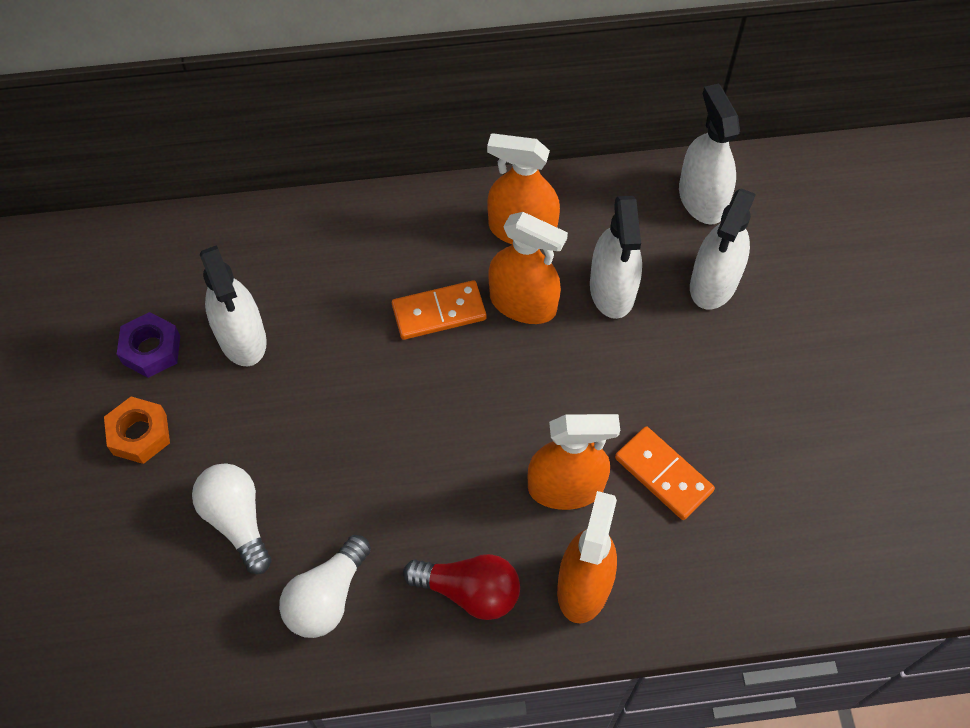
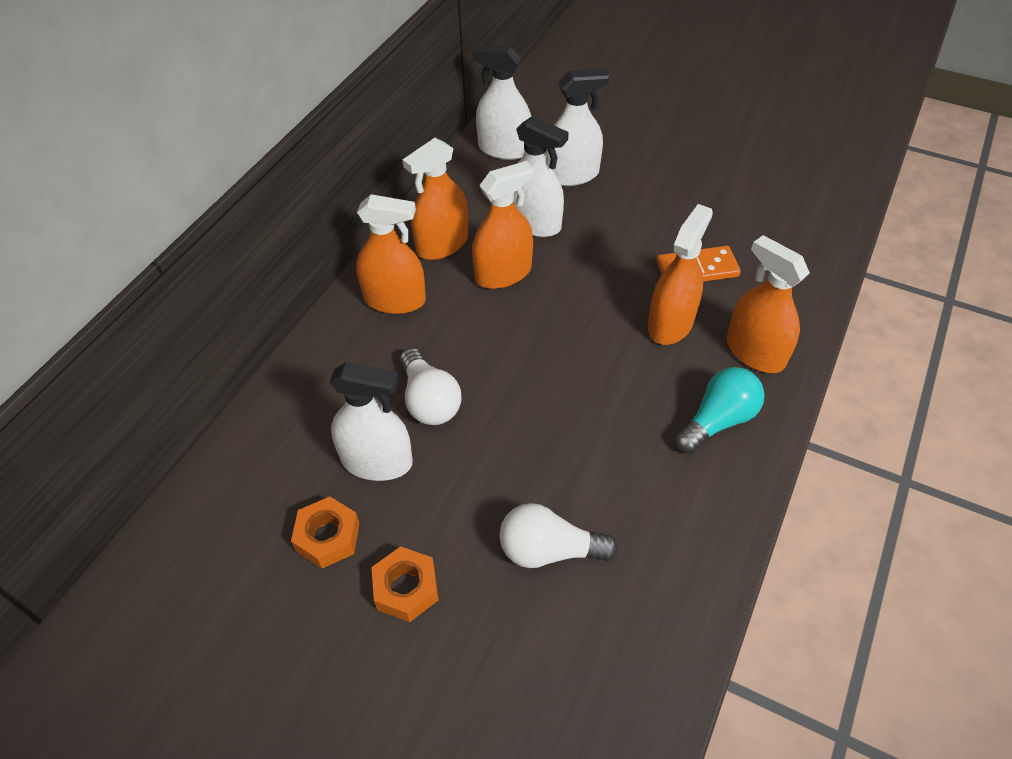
camera: 55 degrees left, 10 degrees down
purple nut [117,312,180,378] -> orange nut [291,497,360,568]
white light bulb [279,535,371,638] -> white light bulb moved to [400,348,462,425]
orange domino [392,280,486,340] -> none
red light bulb [403,554,520,620] -> turquoise light bulb [675,367,764,454]
white spray bottle [690,188,756,310] -> white spray bottle turned 75 degrees counterclockwise [546,69,609,186]
none -> orange spray bottle [356,194,426,314]

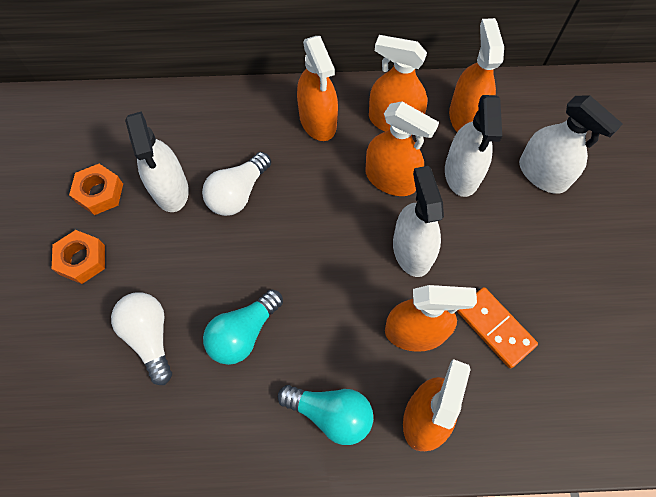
camera: 60 degrees right, 15 degrees up
white spray bottle [472,45,531,160] -> white spray bottle moved to [393,166,444,277]
none -> turquoise light bulb [203,289,283,365]
none -> orange spray bottle [449,18,504,132]

